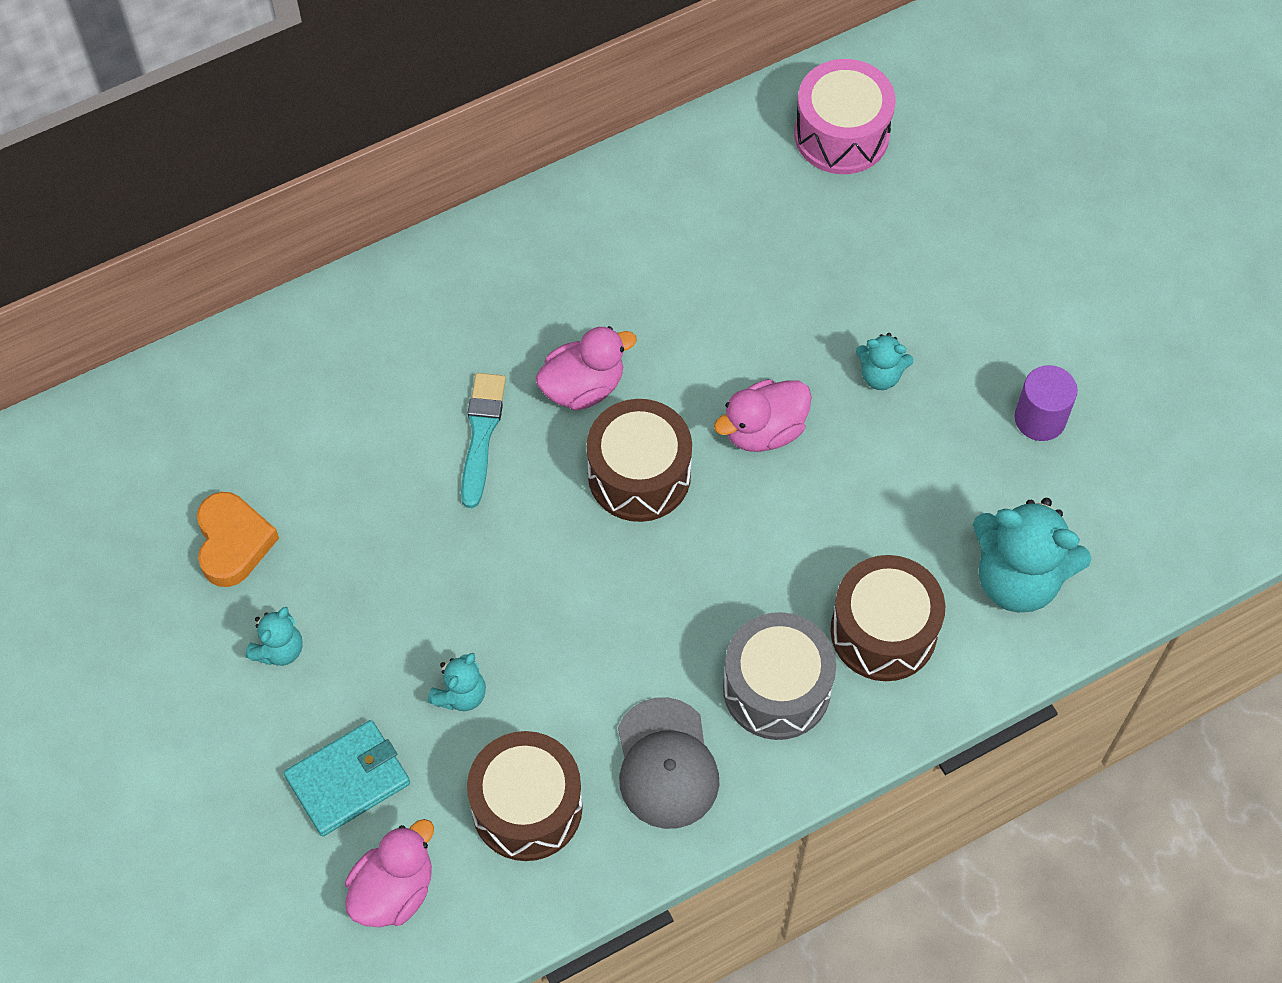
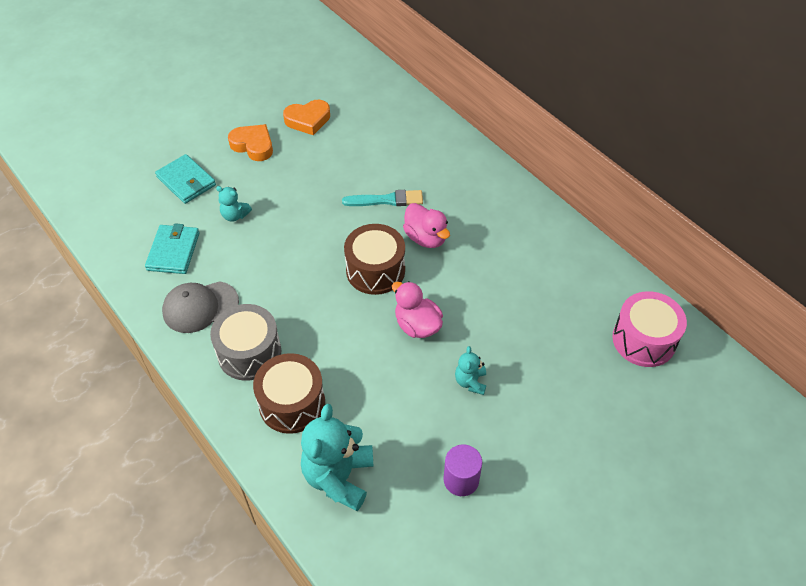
camera: 80 degrees right, 10 degrees down
turquoise teddy bear [245,607,303,666] -> orange heart [228,124,273,161]
pink duck [345,819,434,927] -> none
brown drum [467,731,583,861] -> turquoise wallet [145,223,200,274]

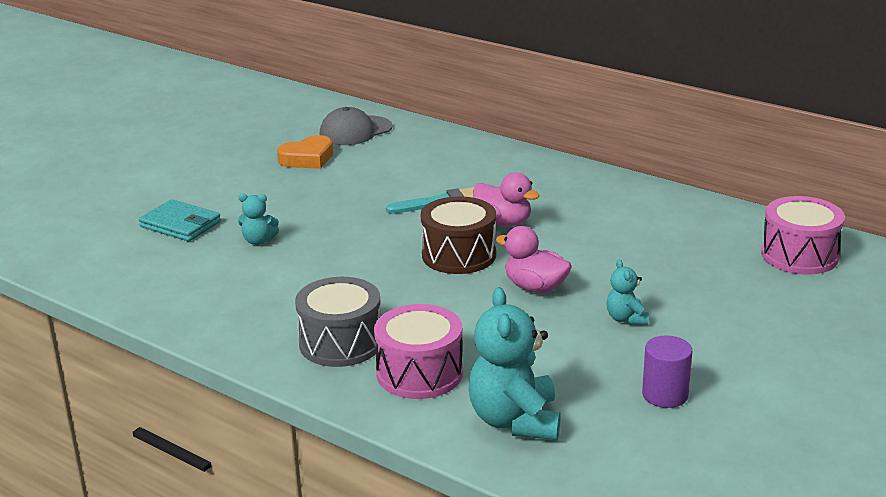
camera: 15 degrees left, 25 degrees down
turquoise wallet [145,223,200,274] -> none
grey cap [162,281,239,333] -> grey cap moved to [319,107,393,145]
orange heart [228,124,273,161] -> none
brown drum [253,353,325,434] -> pink drum [374,304,463,399]

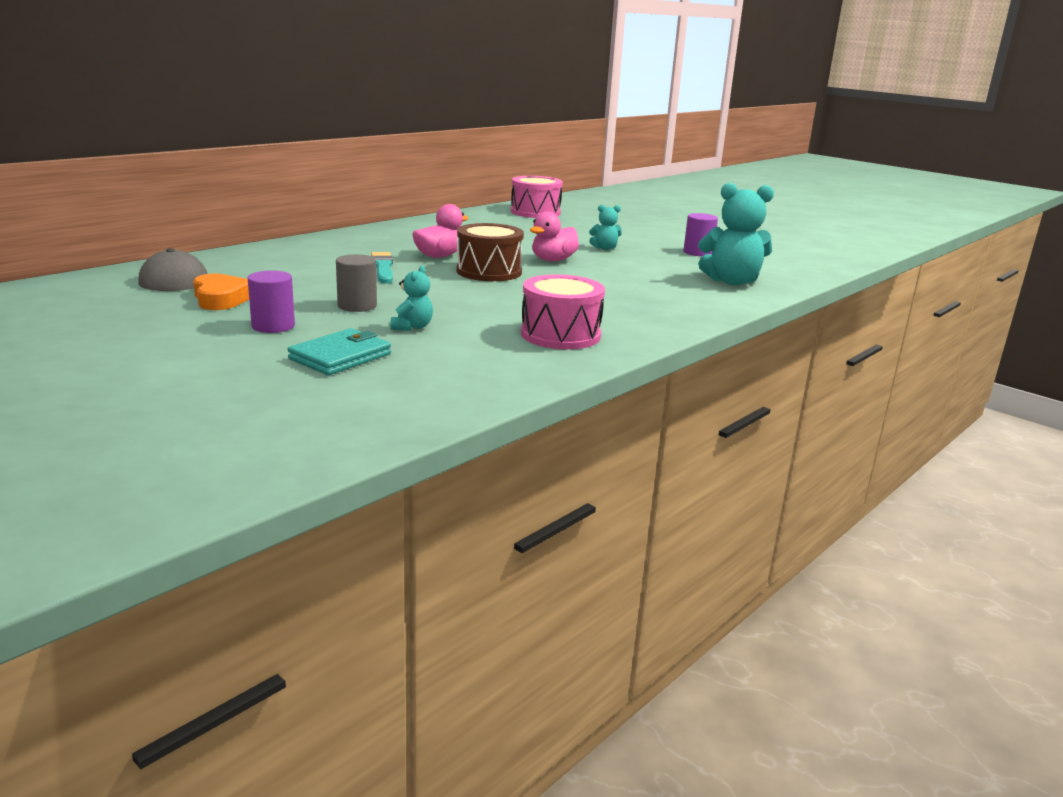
camera: 85 degrees left, 5 degrees down
grey drum [295,277,381,367] -> none
pink drum [374,304,463,399] -> pink drum moved to [521,274,605,349]
none -> purple cylinder [248,270,295,333]
none -> grey cylinder [336,254,377,312]

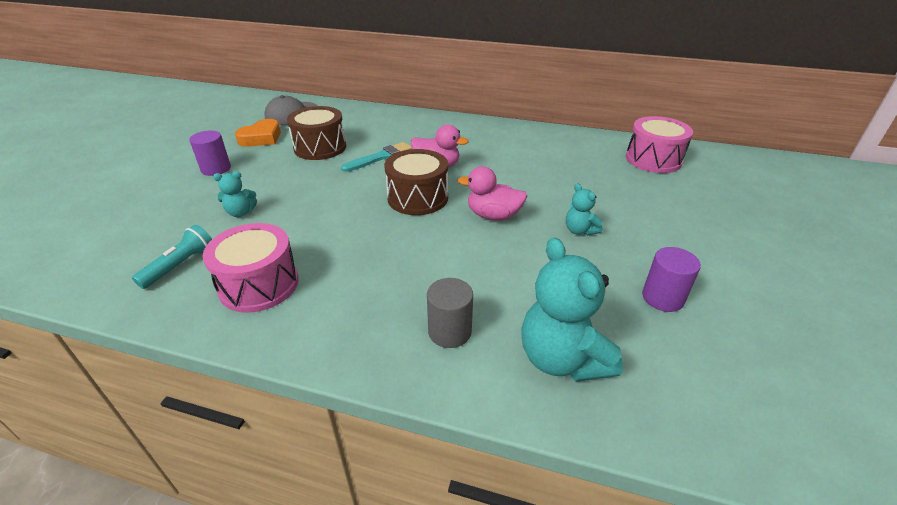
camera: 65 degrees right, 15 degrees up
turquoise wallet [287,328,391,375] -> none
grey cylinder [336,254,377,312] -> grey cylinder moved to [427,278,473,348]
none -> turquoise flashlight [132,225,212,289]
none -> brown drum [287,106,346,160]

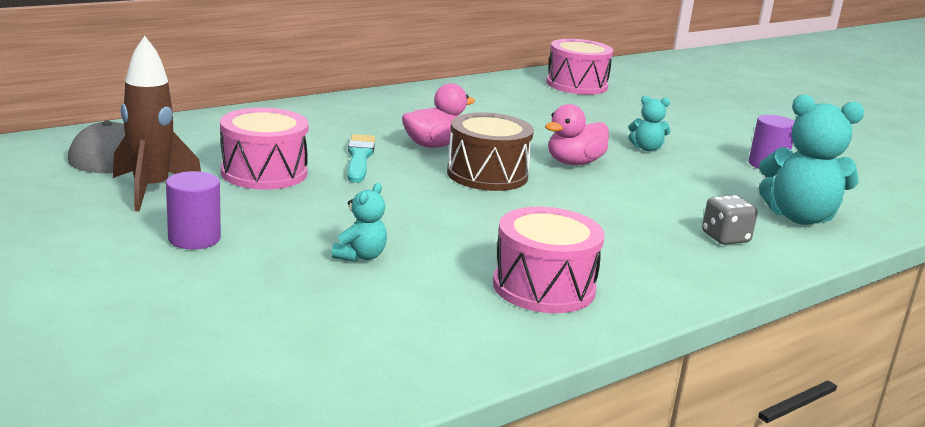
camera: 55 degrees left, 15 degrees down
turquoise flashlight [132,225,212,289] -> none
orange heart [235,119,281,147] -> brown rocket [113,36,201,211]
brown drum [287,106,346,160] -> pink drum [220,108,309,189]
grey cylinder [427,278,473,348] -> grey dice [702,195,758,245]

